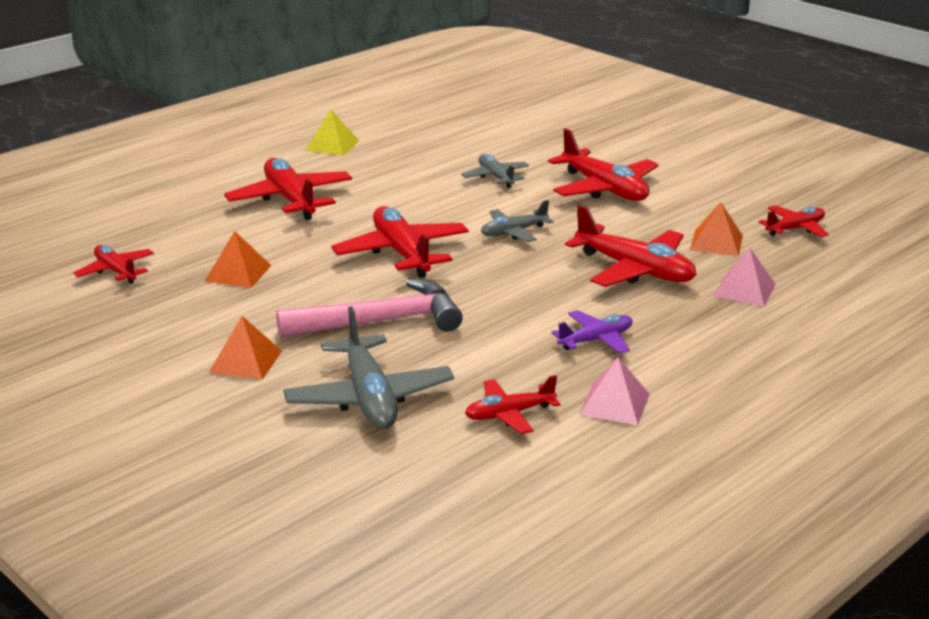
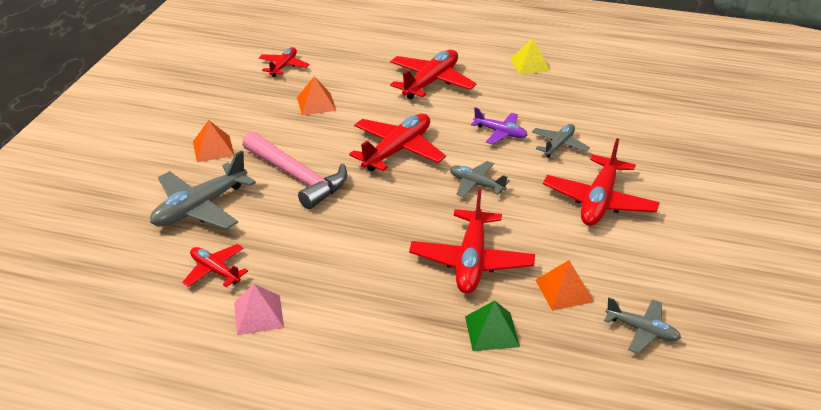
camera: 60 degrees right, 10 degrees up
purple plane [551,310,633,354] -> purple plane moved to [471,107,527,145]
pink pyramid [714,248,775,306] -> green pyramid [465,300,520,351]
red plane [759,205,829,237] -> grey plane [604,298,681,354]

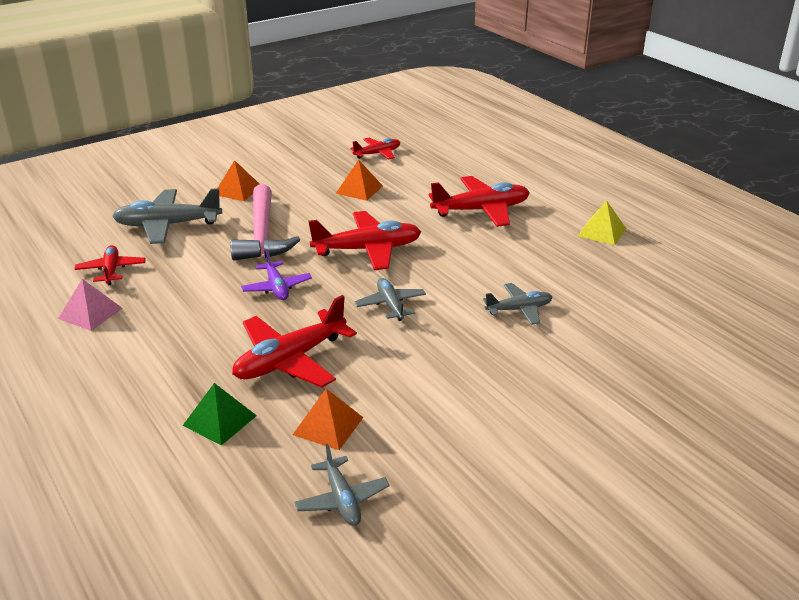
camera: 40 degrees right, 5 degrees down
purple plane [471,107,527,145] -> purple plane moved to [241,250,312,300]
red plane [543,138,660,226] -> none

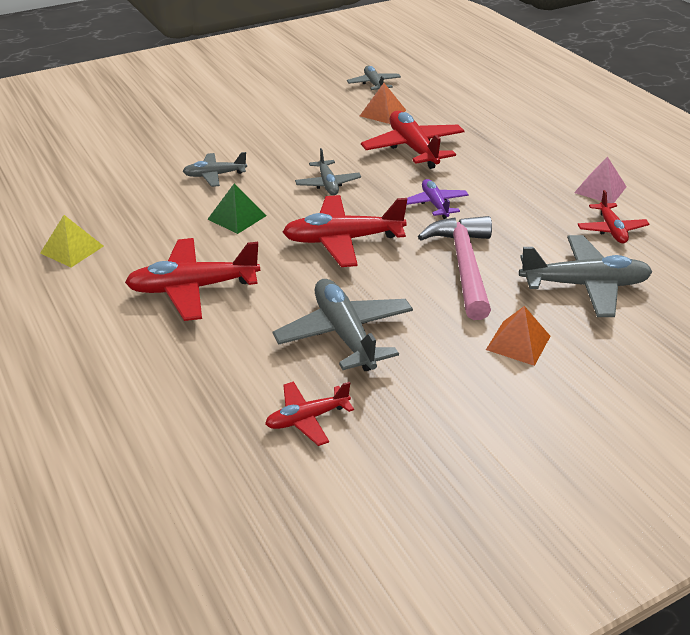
camera: 175 degrees left, 5 degrees up
green pyramid [183,383,257,445] -> green pyramid moved to [207,184,267,234]
red plane [232,295,357,388] -> red plane turned 75 degrees counterclockwise [361,111,464,169]
orange pyramid [336,160,383,201] -> grey plane [273,279,413,371]

